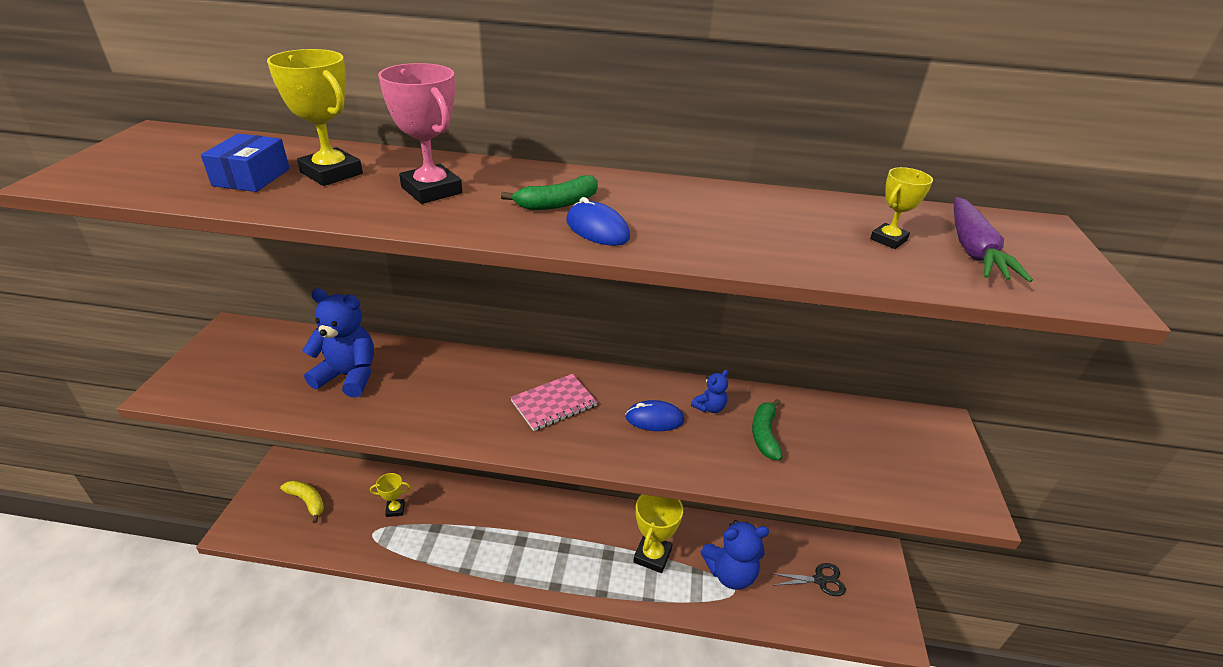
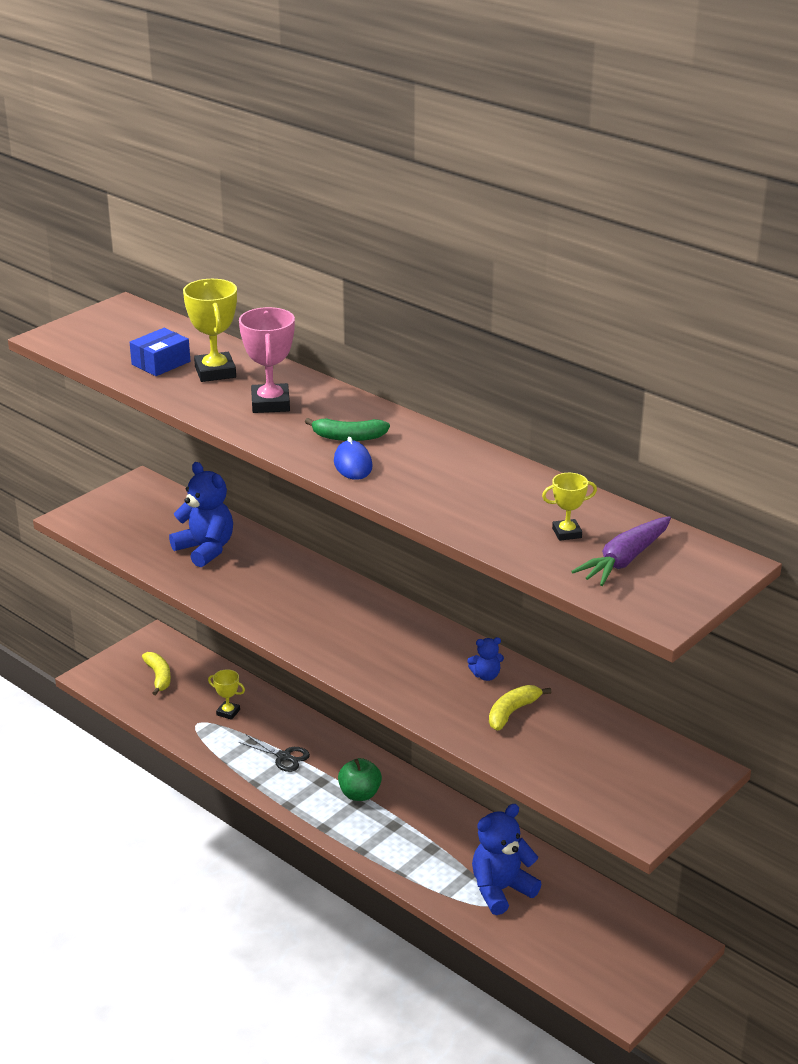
camera: 35 degrees right, 5 degrees down
pink notebook [510,374,597,431] -> none
blue mouse [625,400,684,431] -> none
yellow trophy [633,494,683,573] -> none
blue teddy bear [701,520,769,590] -> blue teddy bear turned 120 degrees clockwise [472,804,542,915]
green banana [752,399,782,460] -> yellow banana [489,685,551,731]
black scissors [771,563,846,596] -> black scissors moved to [238,735,310,772]
none -> green apple [338,758,382,801]

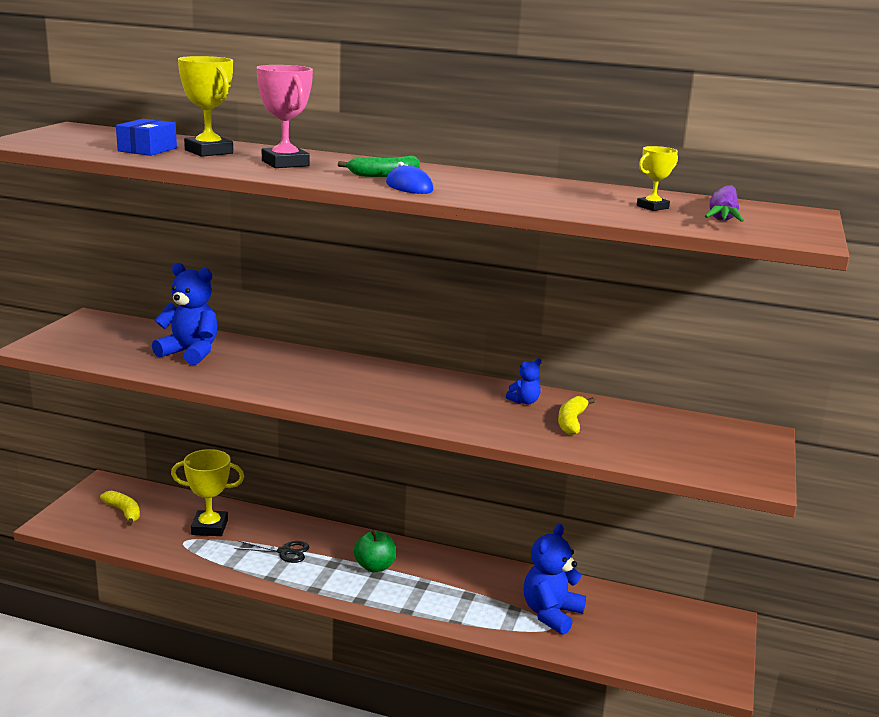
camera: 25 degrees left, 10 degrees down
yellow trophy [208,669,245,720] -> yellow trophy [171,449,244,536], size x1.76

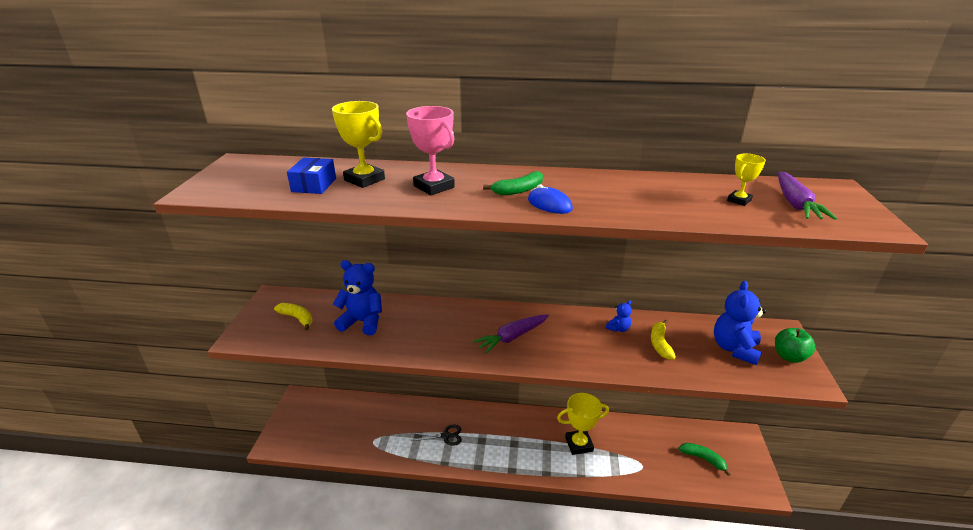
camera: 10 degrees left, 10 degrees up
yellow banana [100,490,140,526] -> yellow banana moved to [274,303,313,331]
yellow trophy [171,449,244,536] -> yellow trophy moved to [557,393,609,455]
green apple [354,530,396,572] -> green apple moved to [775,328,815,363]
blue teddy bear [524,524,586,635] -> blue teddy bear moved to [714,281,767,365]
none -> purple carrot [473,315,549,354]
none -> green banana [679,443,731,476]

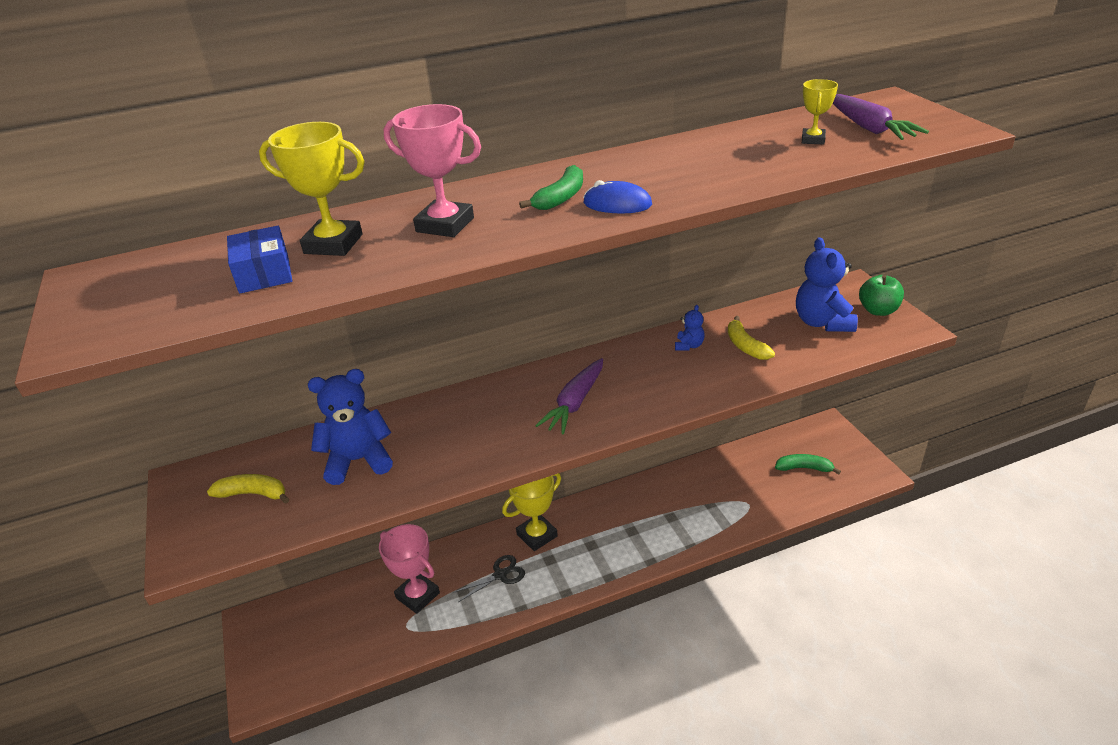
camera: 25 degrees left, 5 degrees up
yellow trophy [557,393,609,455] -> yellow trophy moved to [502,473,561,551]
none -> pink trophy [379,524,440,614]

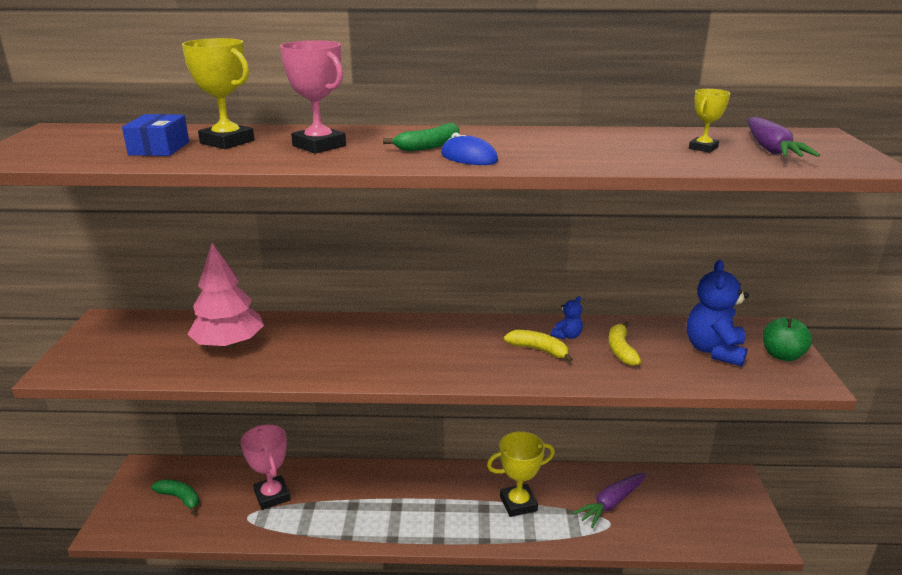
camera: 20 degrees right, 10 degrees down
yellow banana [207,474,289,503] -> yellow banana moved to [504,330,573,362]
blue teddy bear [308,369,393,485] -> pink tree [187,243,264,348]
black scissors [453,555,525,602] -> none
yellow trophy [502,473,561,551] -> yellow trophy moved to [487,431,555,517]
purple carrot [535,358,603,434] -> purple carrot moved to [572,472,646,528]
green banana [775,454,841,474] -> green banana moved to [151,479,199,515]

